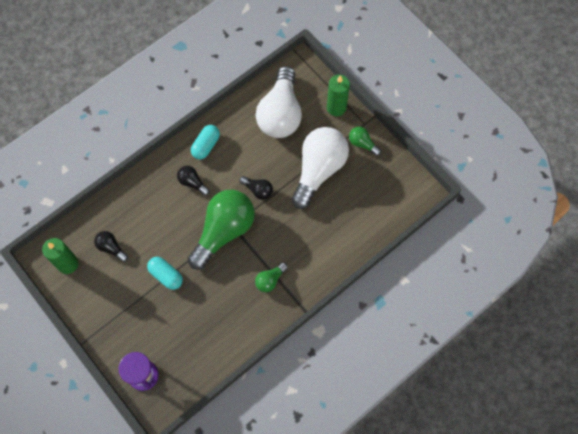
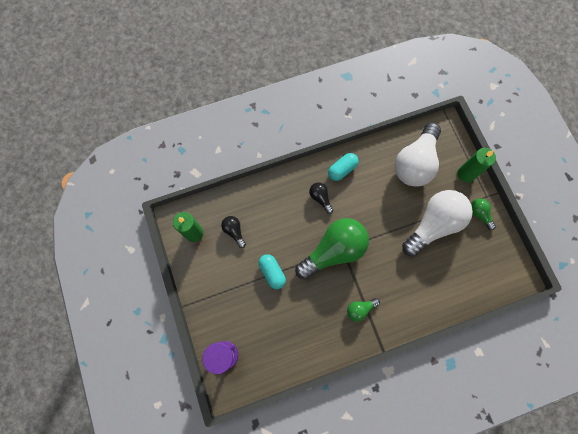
camera: 20 degrees right, 5 degrees up
black light bulb [239,176,273,200] -> none

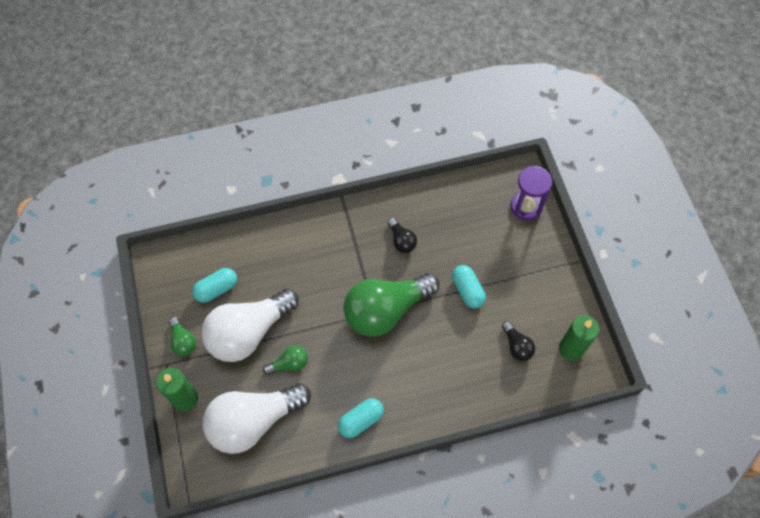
camera: 175 degrees left, 10 degrees down
black light bulb [309,182,333,214] -> black light bulb moved to [388,218,417,253]
green light bulb [347,298,380,322] -> green light bulb moved to [263,345,308,375]
white light bulb [395,123,441,187] -> white light bulb turned 150 degrees counterclockwise [203,383,311,454]
none -> turquoise capsule [192,268,237,303]

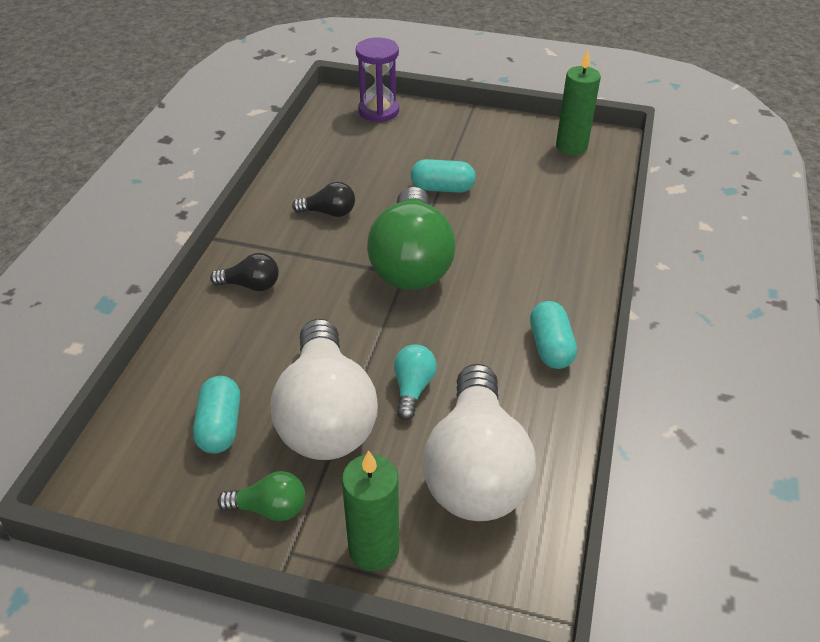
camera: 60 degrees left, 20 degrees down
green light bulb [263,345,308,375] -> turquoise light bulb [394,344,437,420]
black light bulb [502,321,535,361] -> black light bulb moved to [210,253,279,291]

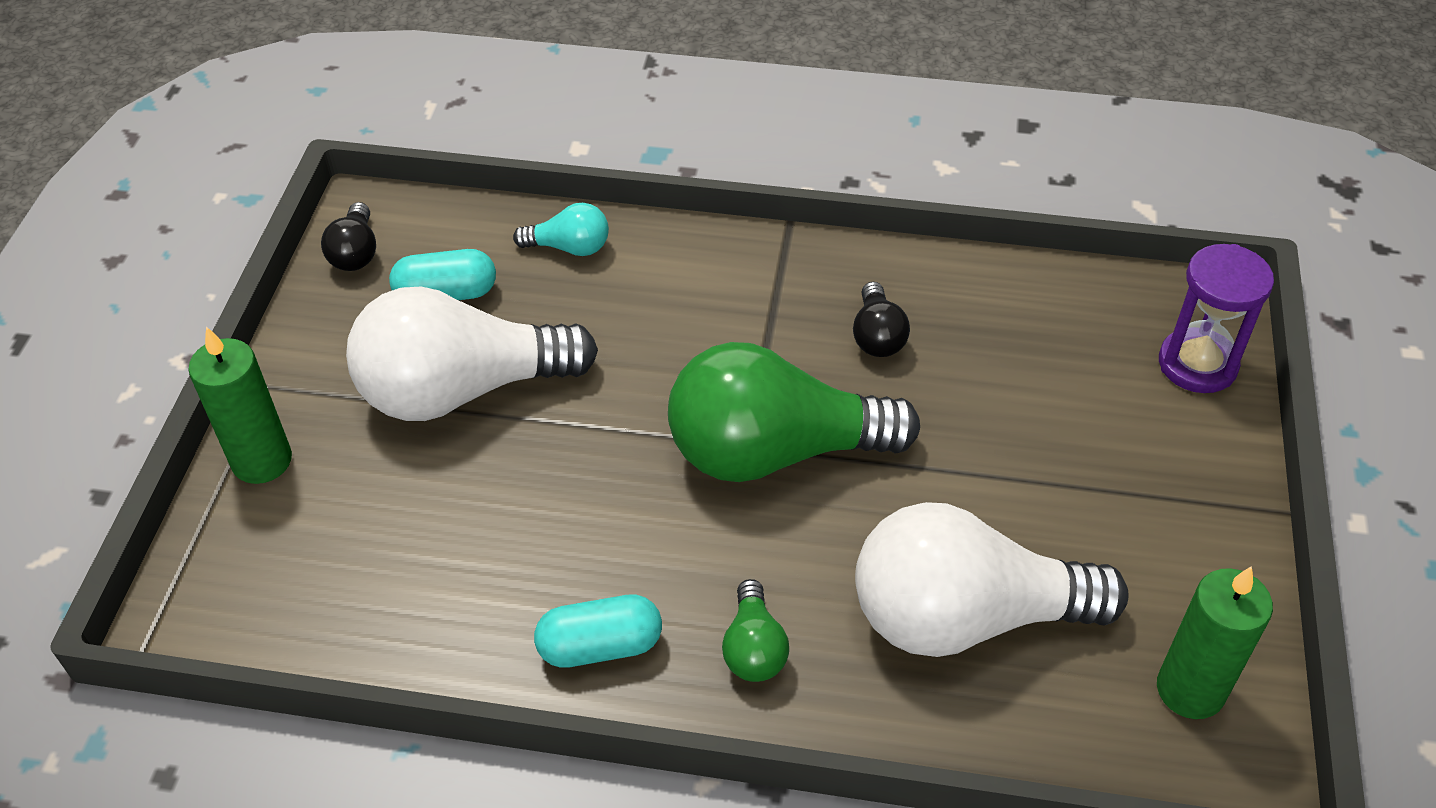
camera: 85 degrees right, 5 degrees up
black light bulb [210,253,279,291] -> black light bulb moved to [321,202,376,271]
green light bulb [217,471,305,521] -> green light bulb moved to [722,579,789,682]
turquoise light bulb [394,344,437,420] -> turquoise light bulb moved to [513,203,609,256]
turquoise capsule [411,159,476,193] -> none
white light bulb [423,364,536,521] -> white light bulb moved to [855,502,1129,657]

